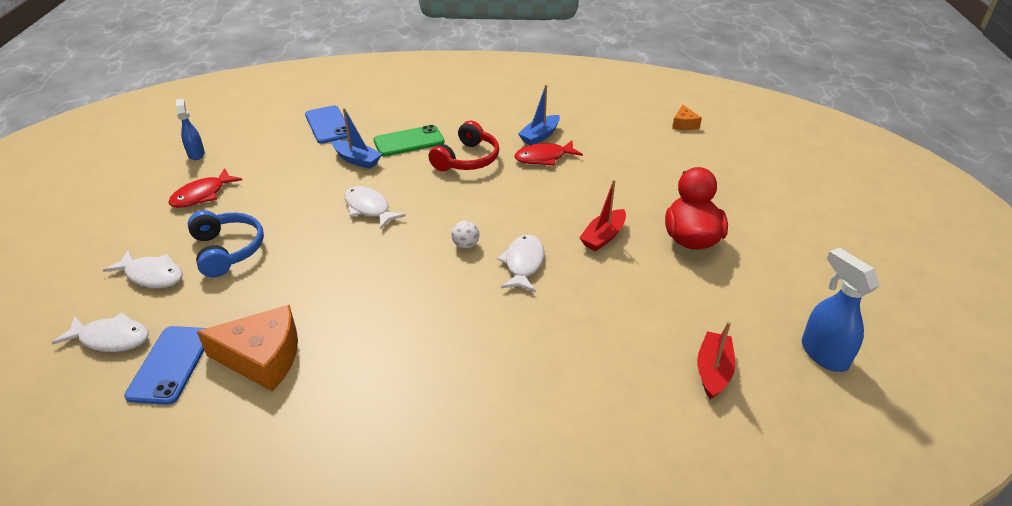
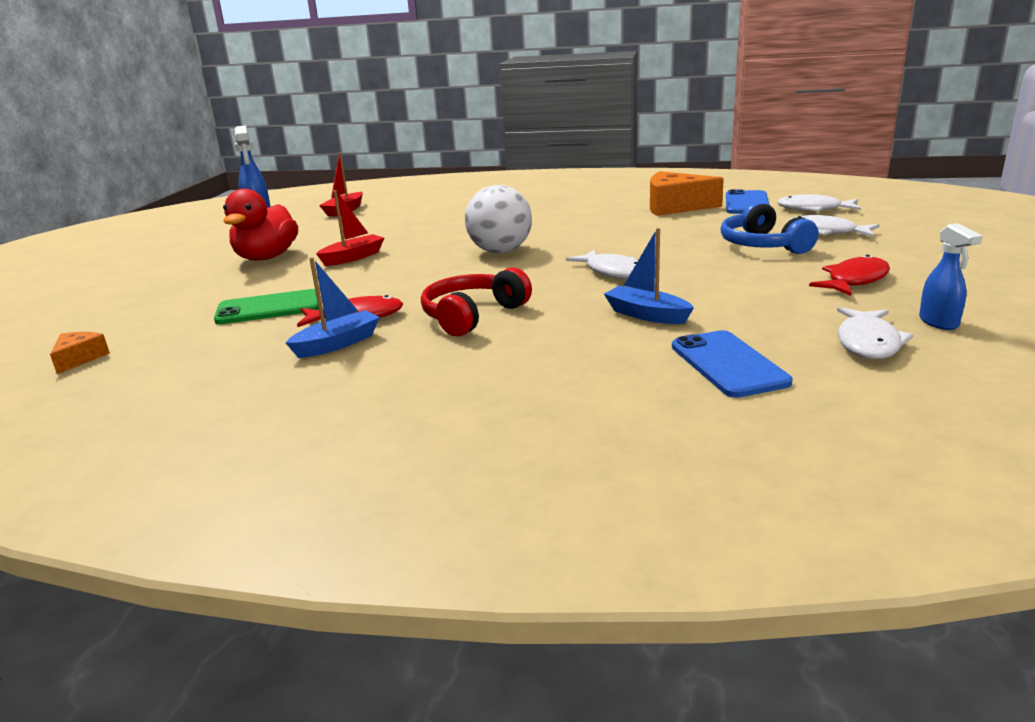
camera: 170 degrees left, 15 degrees down
green phone [373,125,445,156] -> green phone moved to [214,289,319,324]
white ball [452,221,480,249] -> white ball [465,185,532,253], size x2.22
white fish [497,235,544,292] -> white fish moved to [837,307,914,359]

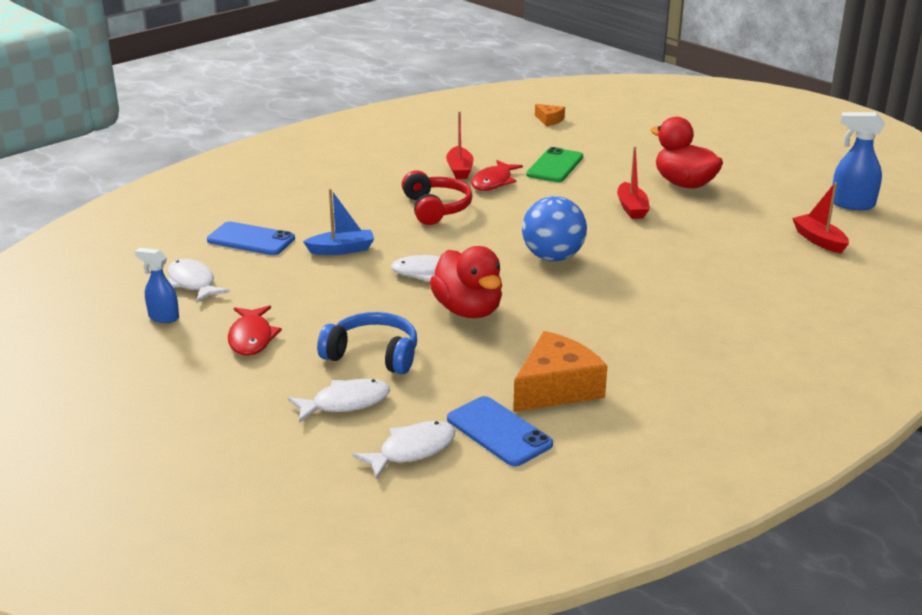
camera: 125 degrees right, 5 degrees up
blue boat [286,257,380,358] -> red boat [446,111,474,179]
white ball [465,185,532,253] -> blue ball [522,196,587,261]
none -> red duck [430,246,502,318]

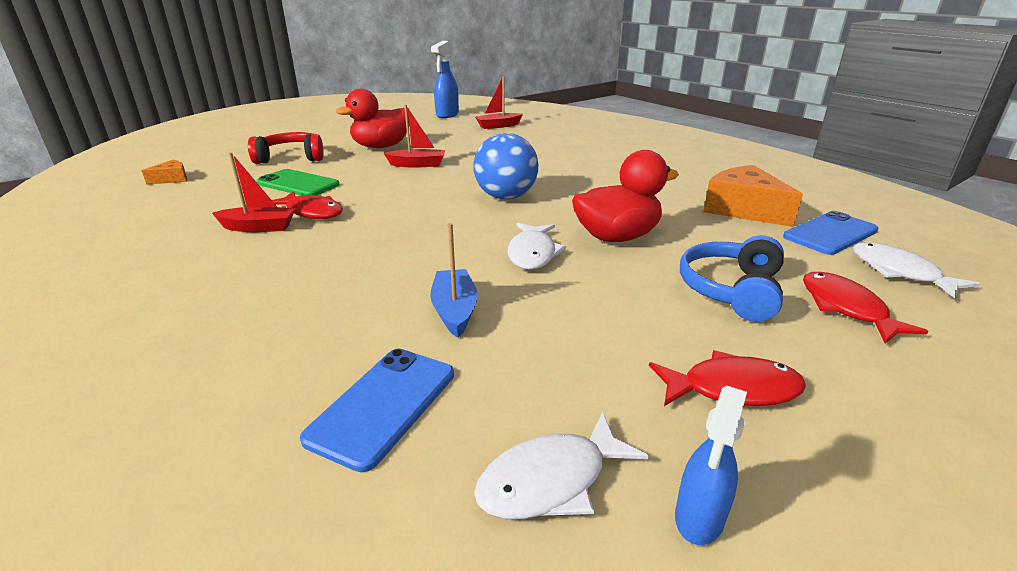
camera: 85 degrees left, 0 degrees up
white fish [288,379,390,423] -> red fish [803,272,929,343]
red headphones [402,170,473,225] -> red headphones moved to [248,132,324,164]

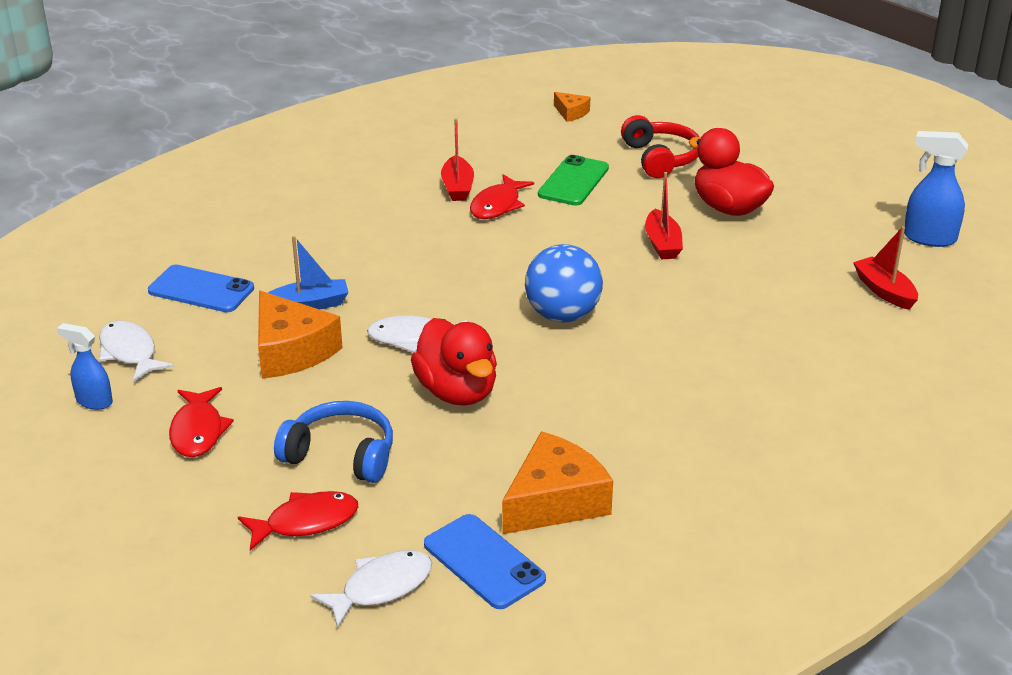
camera: 85 degrees right, 5 degrees up
none -> orange cheese [258,291,343,379]

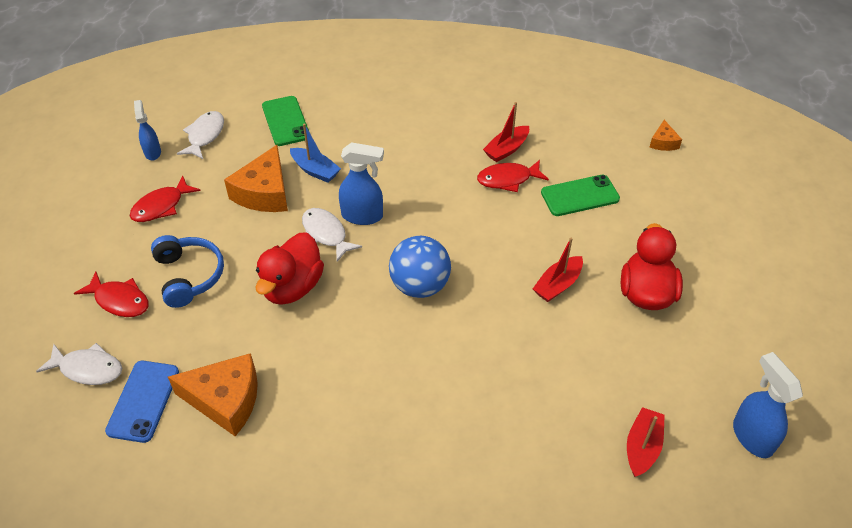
camera: 50 degrees right, 15 degrees up
blue phone [148,265,254,312] -> green phone [262,96,309,146]
red headphones [621,115,699,178] -> none
none -> blue spray bottle [339,142,384,225]

